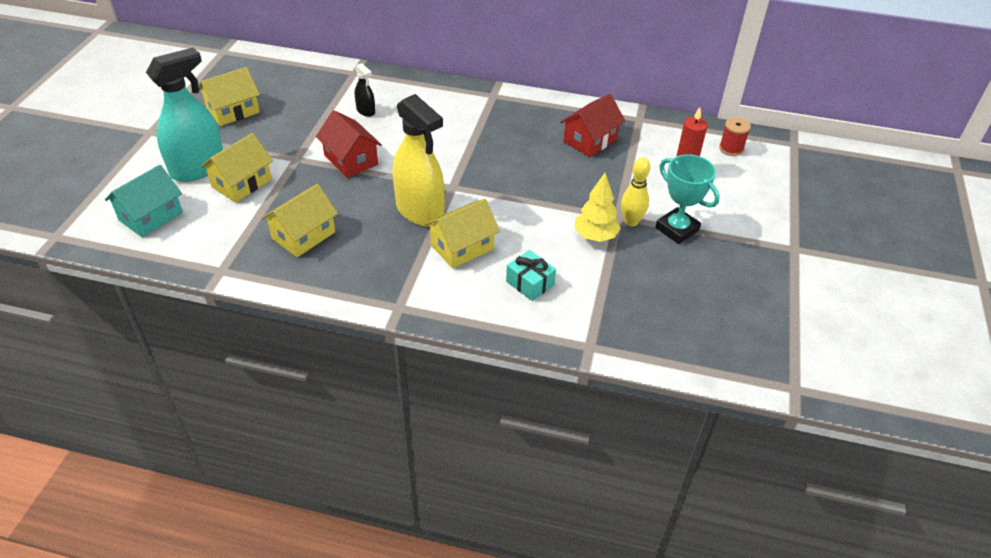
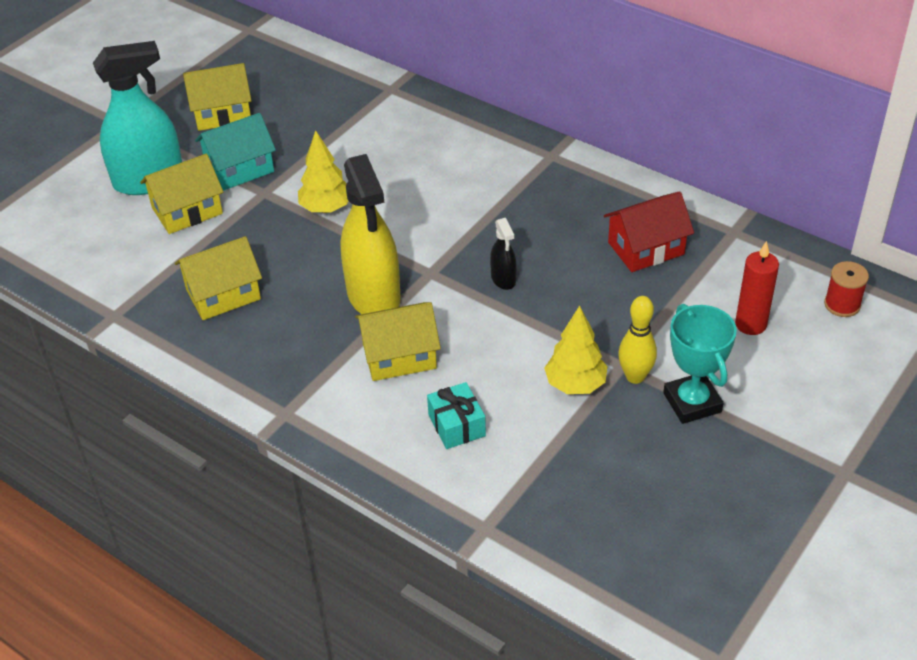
camera: 25 degrees right, 0 degrees up
turquoise house [105,165,183,237] -> turquoise house moved to [195,113,276,191]
red house [316,110,382,178] -> yellow tree [298,130,348,213]
black spray bottle [355,63,375,117] -> black spray bottle moved to [490,218,516,290]

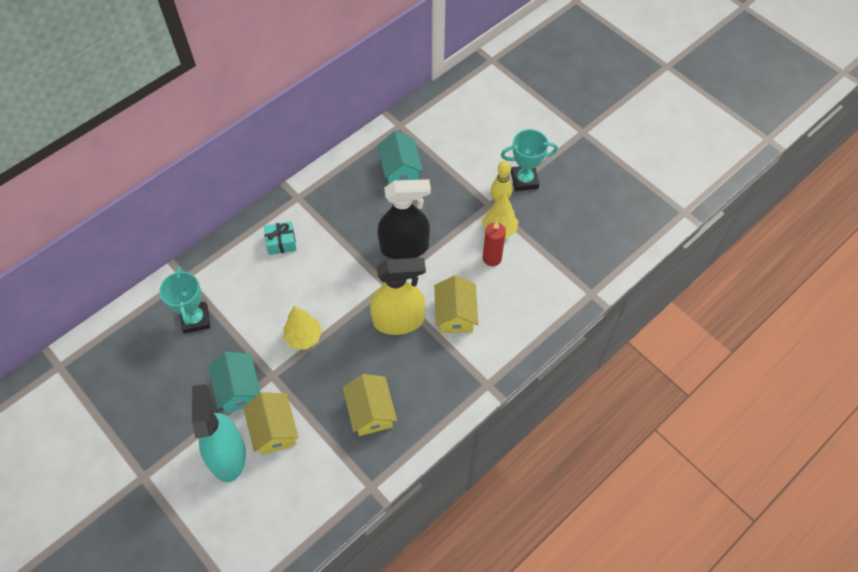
camera: 80 degrees left, 15 degrees up
yellow house [183,63,252,131] -> none
turquoise gift [427,382,486,449] -> turquoise gift moved to [264,222,297,255]
black spray bottle [490,218,516,290] -> black spray bottle [377,179,431,259], size x2.20
red house [604,191,694,272] -> turquoise house [378,131,423,184]
red candle [735,241,779,335] -> red candle moved to [483,221,506,266]
red spool [824,261,869,317] -> none
none -> turquoise trophy [159,267,210,334]

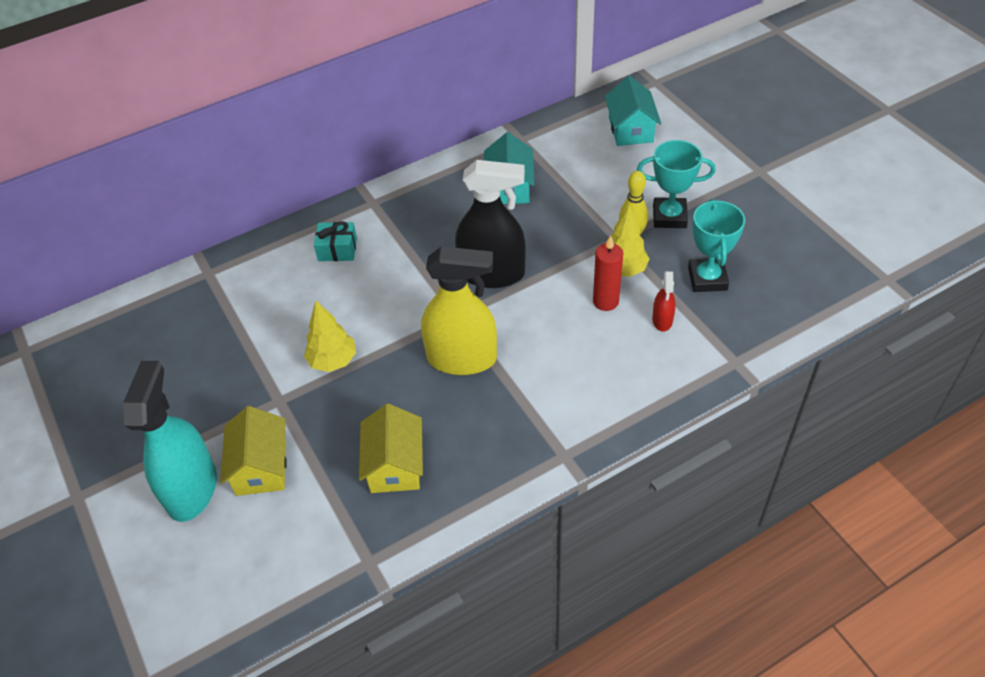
camera: 15 degrees right, 10 degrees down
turquoise trophy [159,267,210,334] -> turquoise trophy moved to [688,199,745,292]
turquoise house [208,351,260,413] -> turquoise house moved to [605,76,661,146]
yellow house [434,275,478,333] -> none
none -> red spray bottle [652,271,676,332]

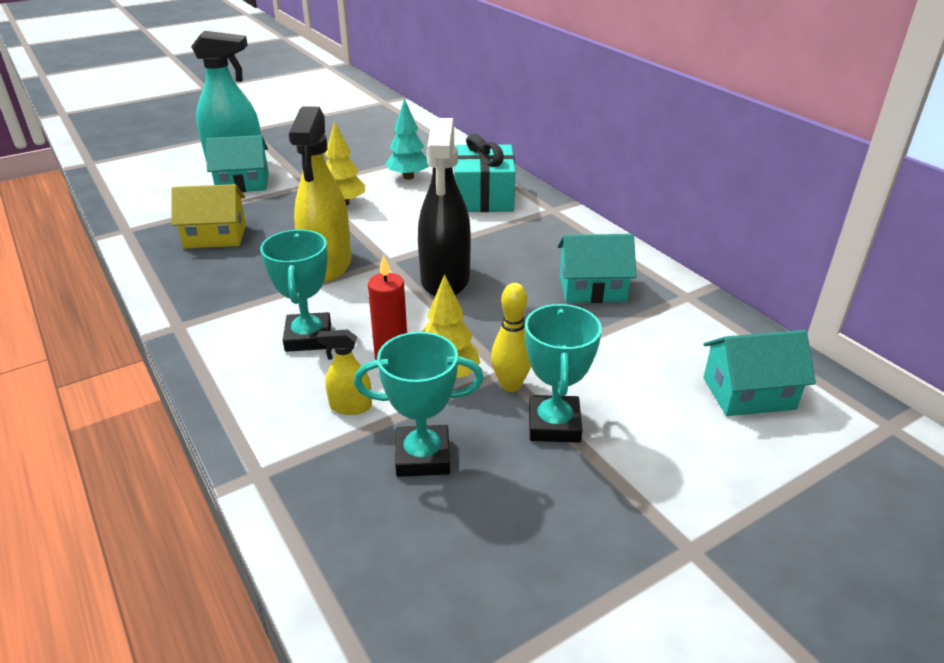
camera: 85 degrees right, 15 degrees down
yellow house [220,406,287,496] -> turquoise house [205,135,269,192]
turquoise gift [314,221,357,261] -> turquoise gift [454,134,516,212], size x1.85
red spray bottle [652,271,676,332] -> yellow spray bottle [317,330,372,415]
none -> turquoise trophy [260,230,331,352]
none -> turquoise tree [385,98,429,180]

